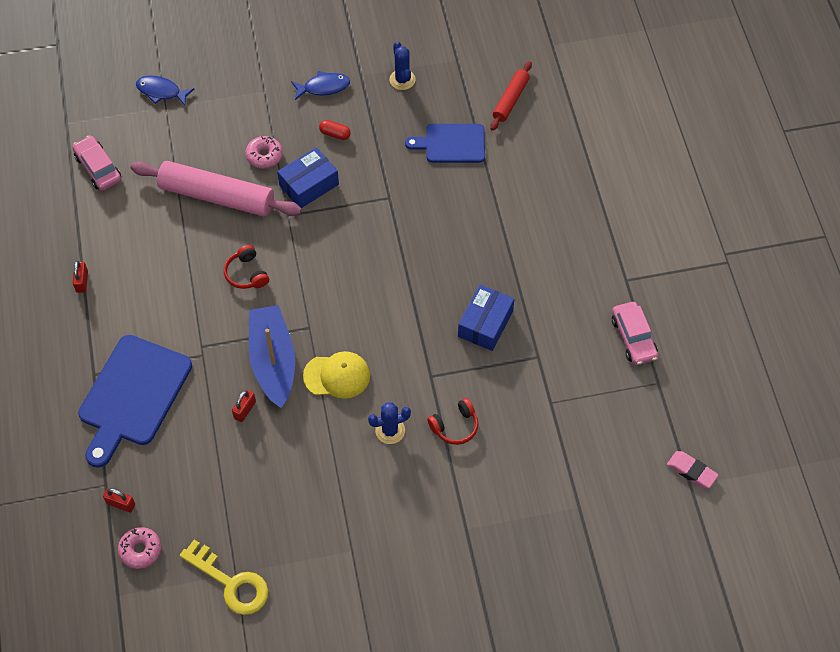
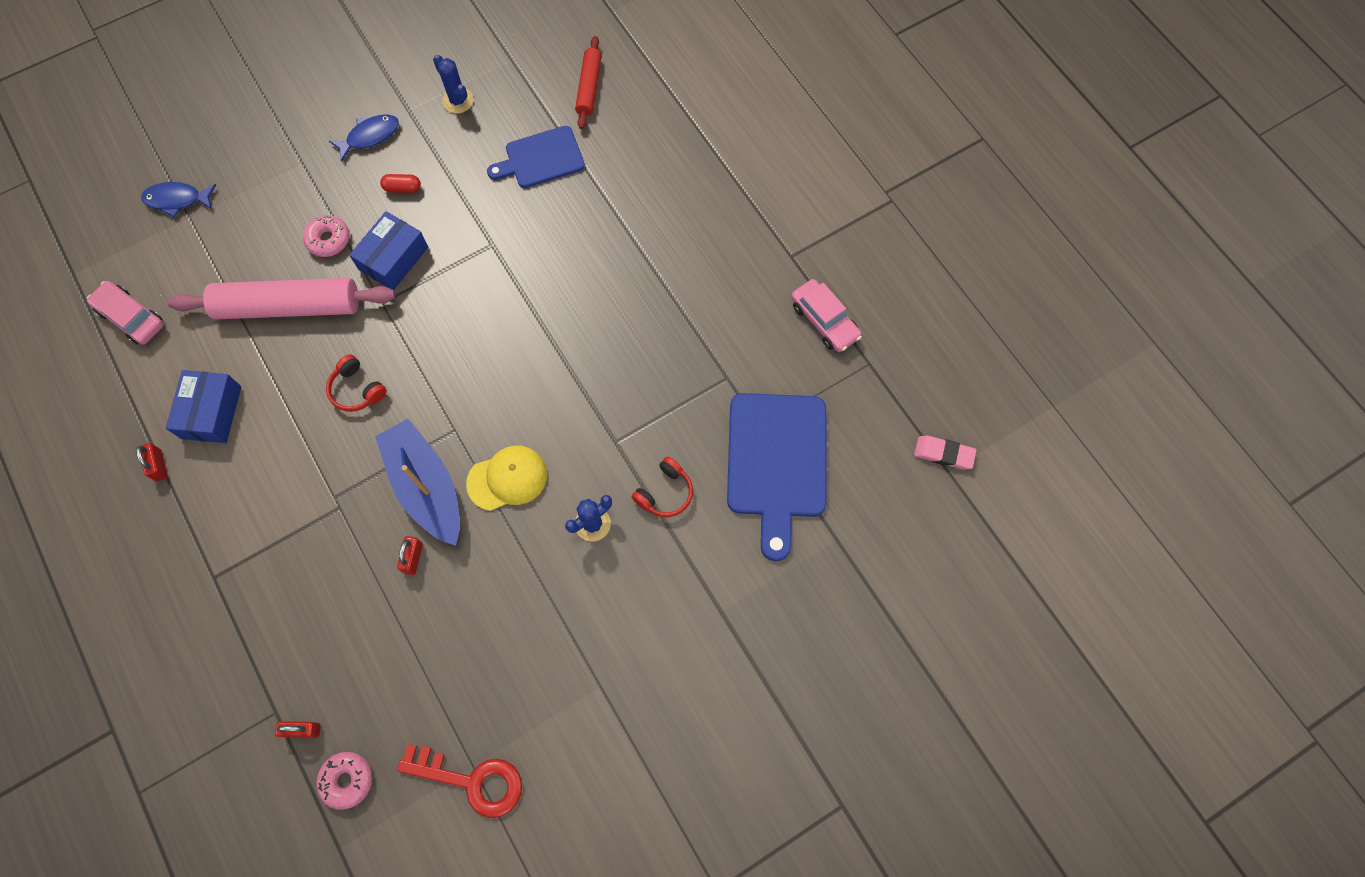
camera: 20 degrees left, 10 degrees up
blue cutting board [78,335,192,468] -> blue cutting board moved to [727,393,827,561]
yellow key [180,540,268,615] -> red key [397,744,522,818]
blue box [458,284,514,351] -> blue box moved to [166,370,241,443]

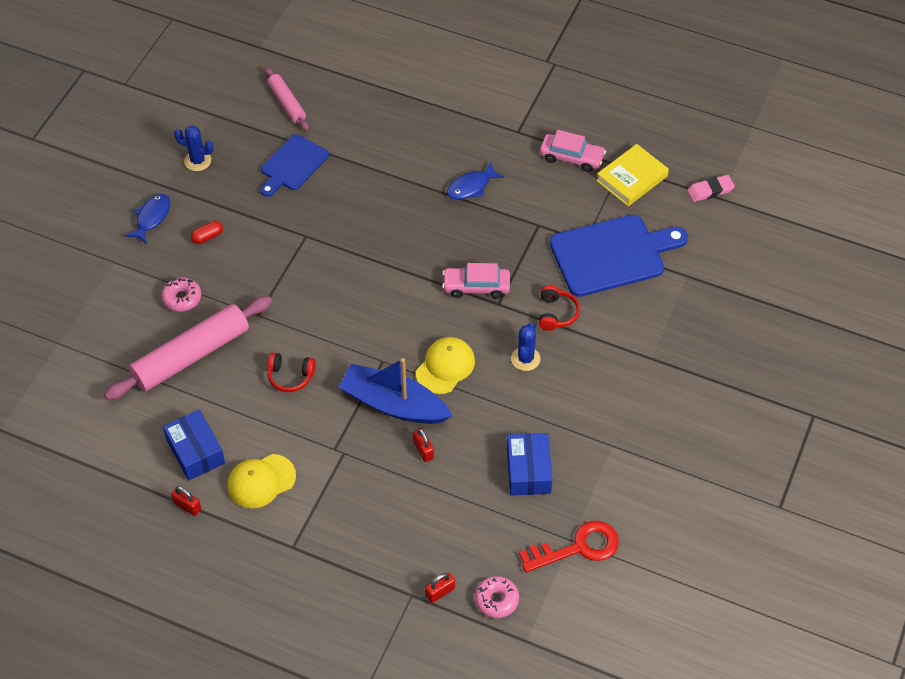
camera: 35 degrees left, 15 degrees down
pink car [87,281,164,345] -> pink car moved to [442,263,510,299]
blue fish [141,182,216,217] -> blue fish moved to [447,162,505,199]
blue box [349,211,428,290] -> blue box moved to [507,433,552,496]
red rolling pin [575,36,602,129] -> pink rolling pin [265,67,309,131]
blue cutting board [727,393,827,561] -> blue cutting board turned 75 degrees counterclockwise [550,215,688,297]
none -> yellow cap [227,454,296,509]
none -> yellow book [596,144,669,206]

